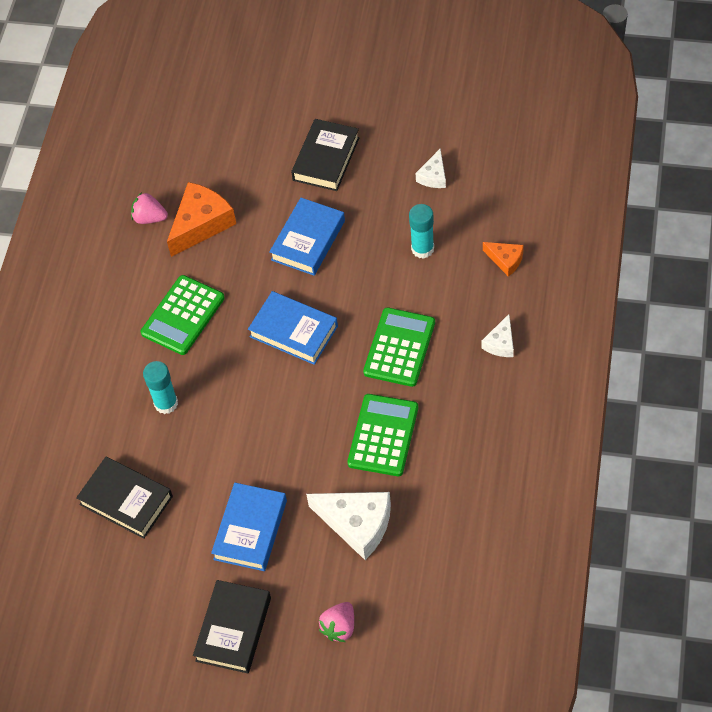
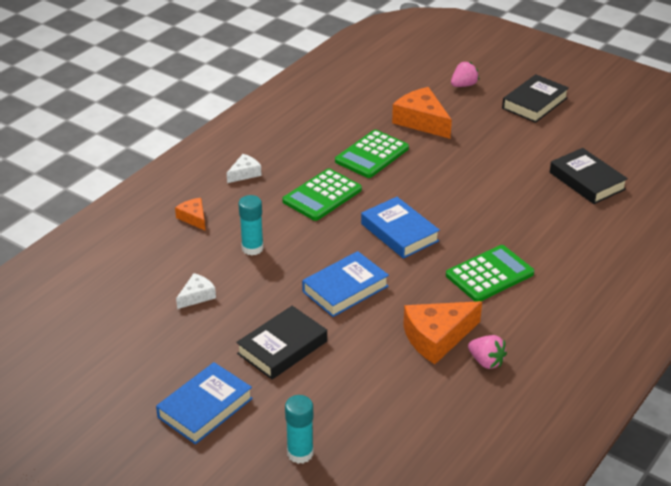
camera: 160 degrees left, 20 degrees down
turquoise glue stick [143,361,178,414] -> turquoise glue stick moved to [285,395,313,464]
blue book [211,483,287,571] -> blue book moved to [156,362,253,445]
white cheese [306,492,391,560] -> orange cheese [392,87,452,139]

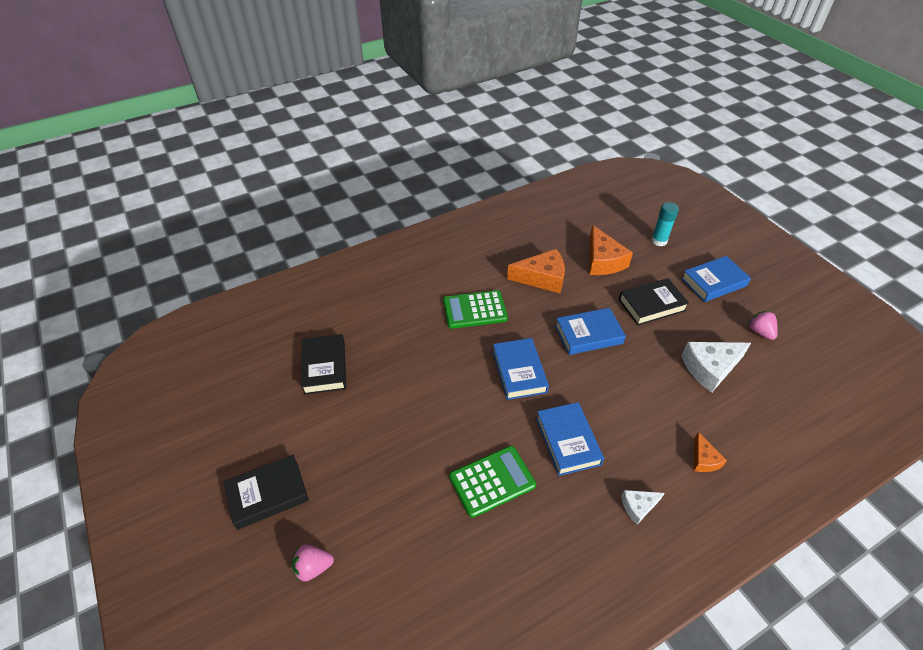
camera: 155 degrees left, 10 degrees up
white cheese [176,273,216,309] -> white cheese [681,342,751,393], size x1.86
turquoise glue stick [238,195,264,255] -> none
green calculator [282,168,362,221] -> blue book [536,402,604,476]
orange cheese [392,87,452,139] -> orange cheese moved to [589,225,633,275]
pink strawberry [468,335,507,369] -> pink strawberry moved to [748,311,778,340]

